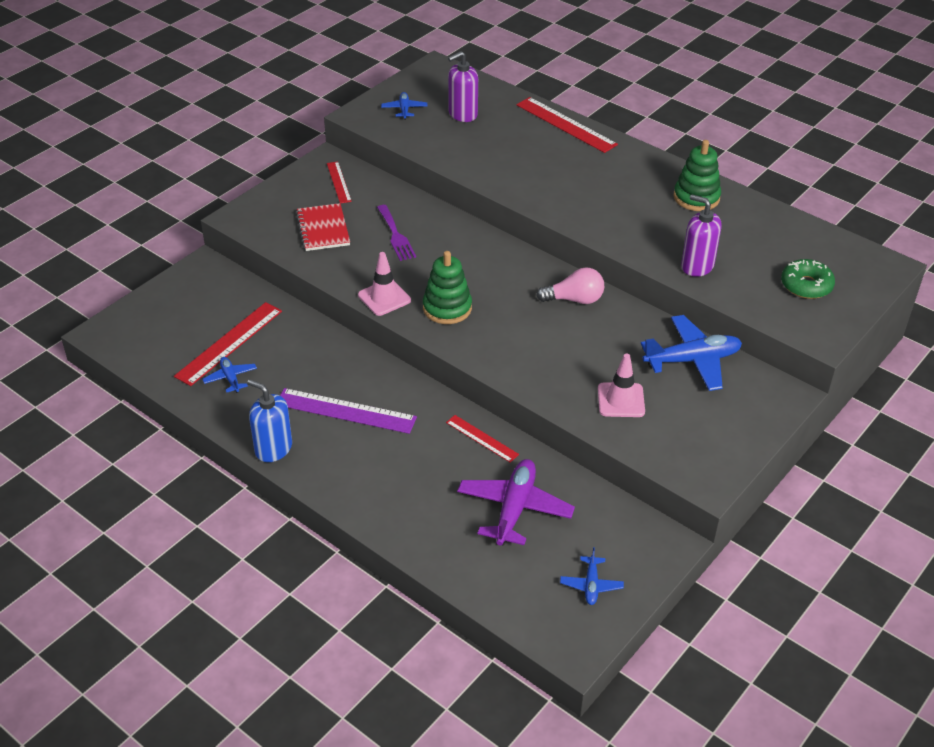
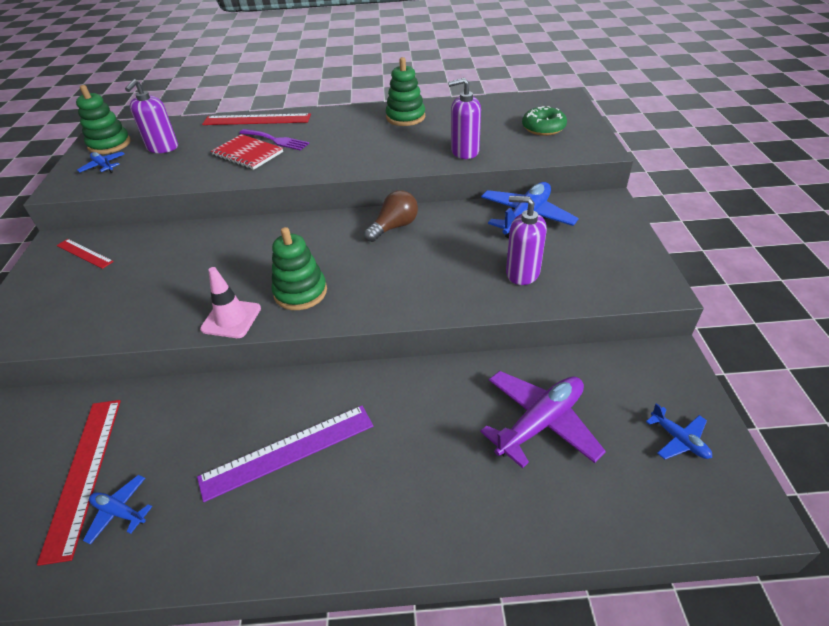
camera: 40 degrees left, 0 degrees up
blue soap dispenser [247,379,292,462] -> none
red notebook [296,203,350,251] -> red notebook moved to [211,134,283,170]
purple fork [377,205,416,261] -> purple fork moved to [239,129,309,151]
red ruler [446,415,519,463] -> none
purple plane [457,459,575,546] -> purple plane turned 75 degrees clockwise [480,371,606,468]
pink light bulb [536,267,604,304] -> brown light bulb [364,190,418,242]
pink traffic cone [598,354,645,417] -> purple soap dispenser [506,196,547,285]
none -> green stacking toy [76,85,131,154]

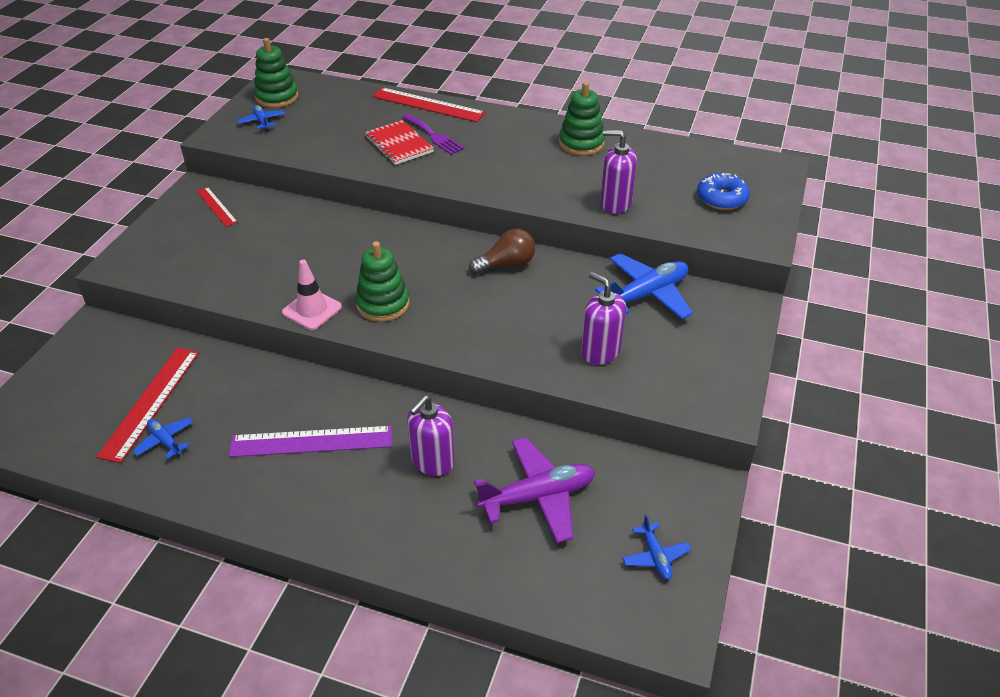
camera: 20 degrees right, 0 degrees up
purple soap dispenser [125,79,178,153] -> purple soap dispenser moved to [407,395,455,476]
green donut [522,106,567,136] -> blue donut [697,173,750,210]

